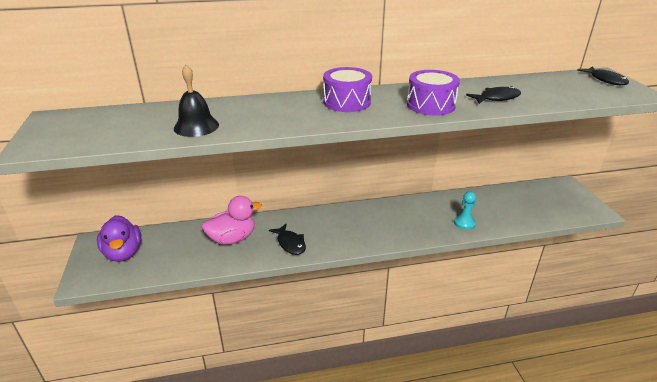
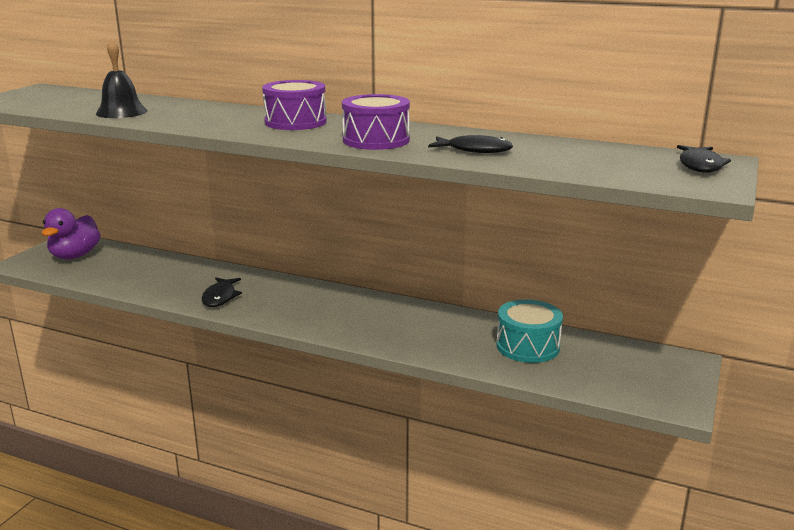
camera: 35 degrees right, 10 degrees down
pink duck [202,196,262,245] -> none
turquoise pawn [454,191,476,230] -> none
none -> turquoise drum [496,299,563,363]

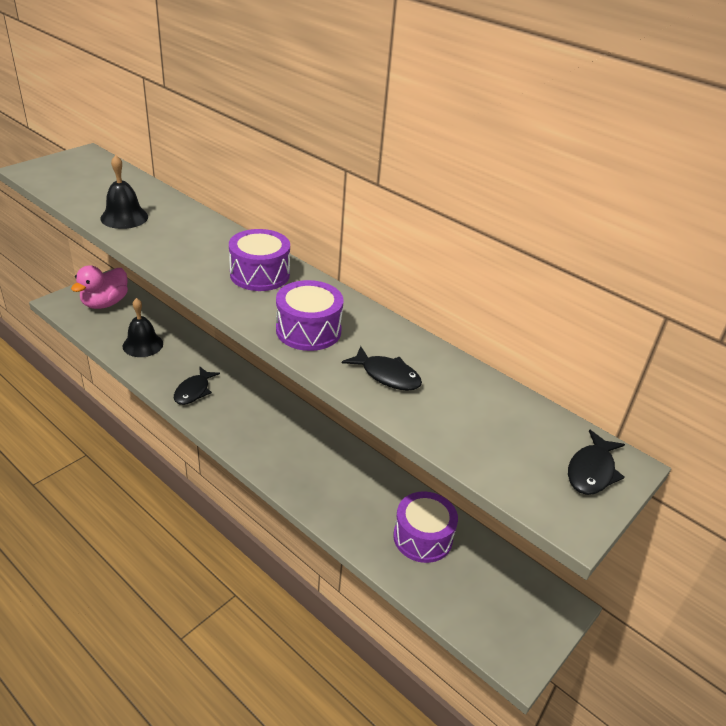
camera: 15 degrees right, 15 degrees up
purple duck [42,208,101,259] -> pink duck [71,265,128,309]
turquoise drum [496,299,563,363] -> purple drum [393,492,458,563]
none -> black bell [122,298,163,357]

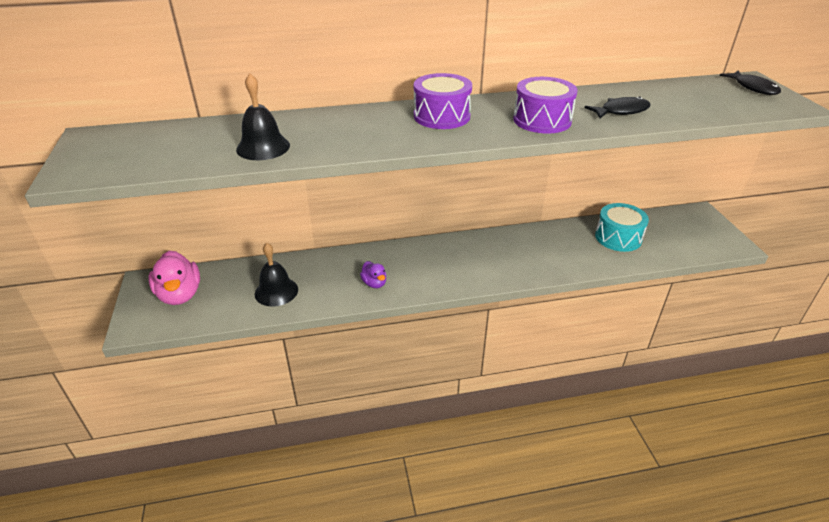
camera: 50 degrees left, 0 degrees up
black fish [174,366,220,405] -> purple duck [360,261,386,288]
purple drum [393,492,458,563] -> turquoise drum [595,203,649,252]

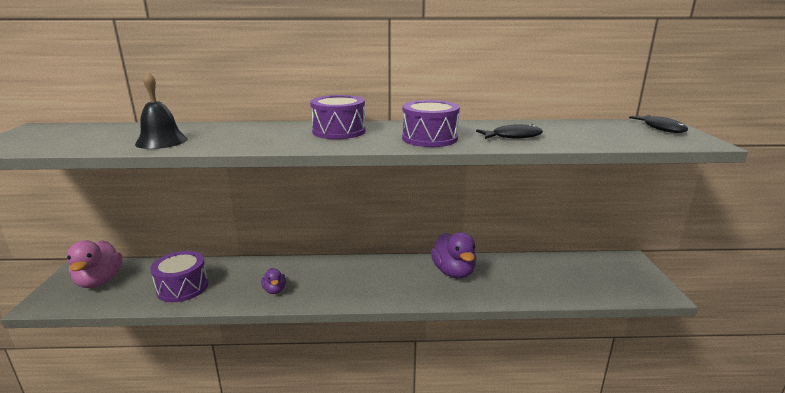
camera: 10 degrees right, 15 degrees down
black bell [255,243,298,307] -> purple drum [150,251,208,302]
turquoise drum [595,203,649,252] -> none
none -> purple duck [431,232,476,278]

